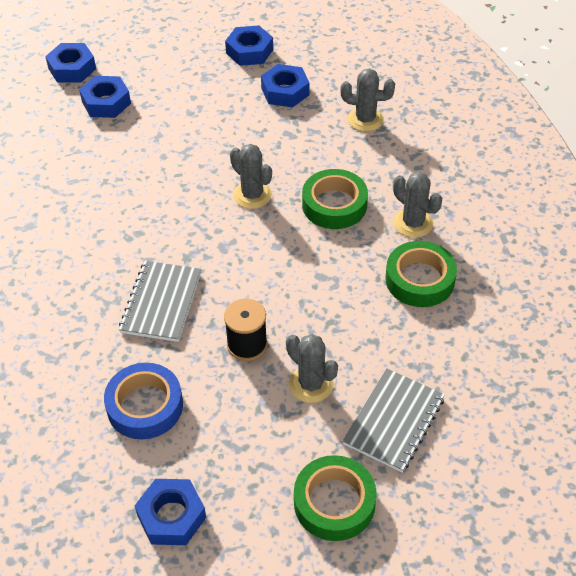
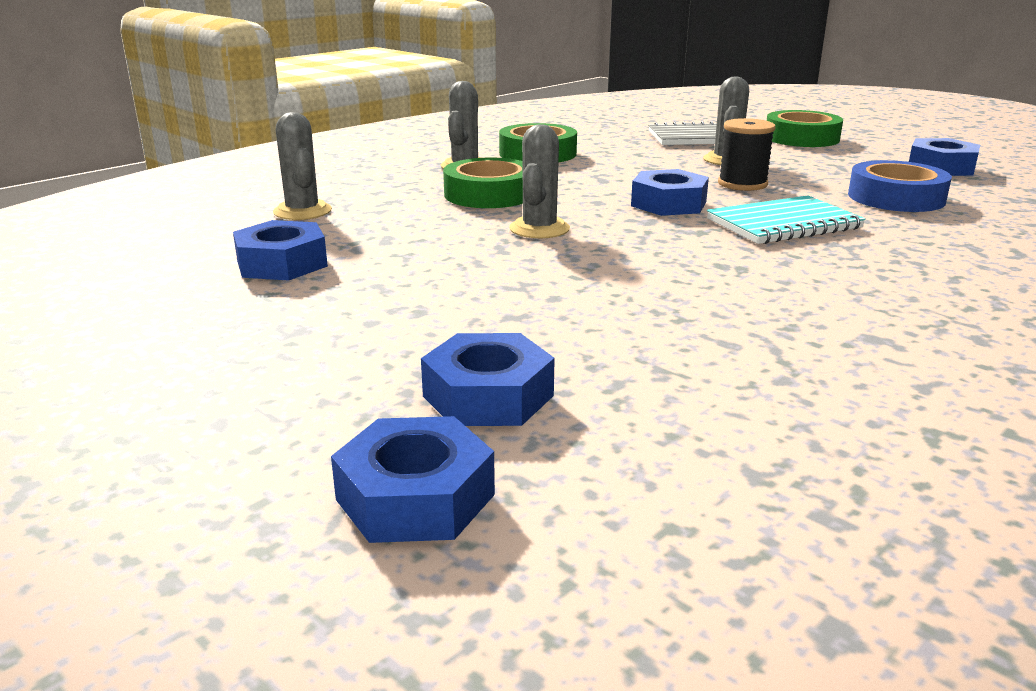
camera: 125 degrees left, 25 degrees down
grey notebook [119,261,201,342] -> turquoise notebook [707,195,866,244]
blue nut [225,25,273,66] -> blue nut moved to [631,169,709,216]

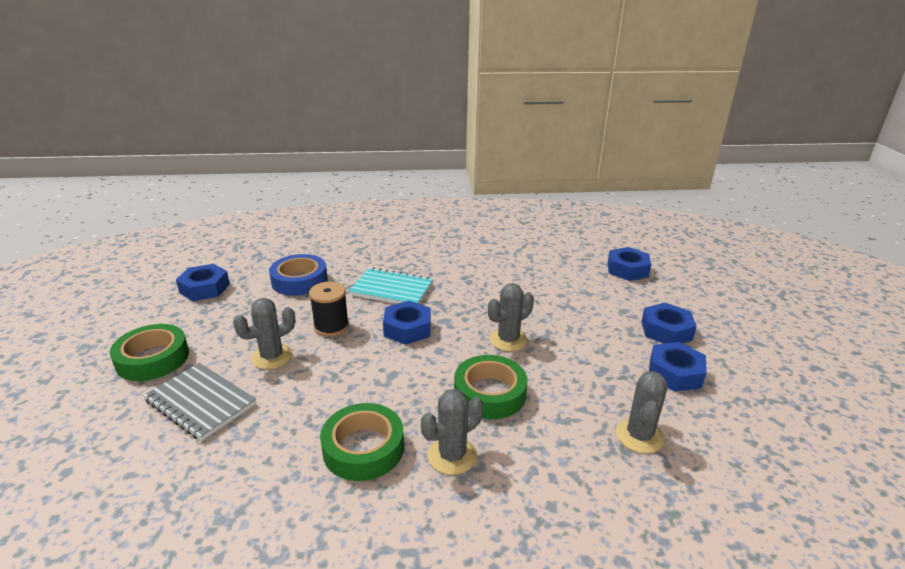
camera: 140 degrees left, 5 degrees up
blue nut [331,416,495,543] -> blue nut moved to [641,303,697,344]

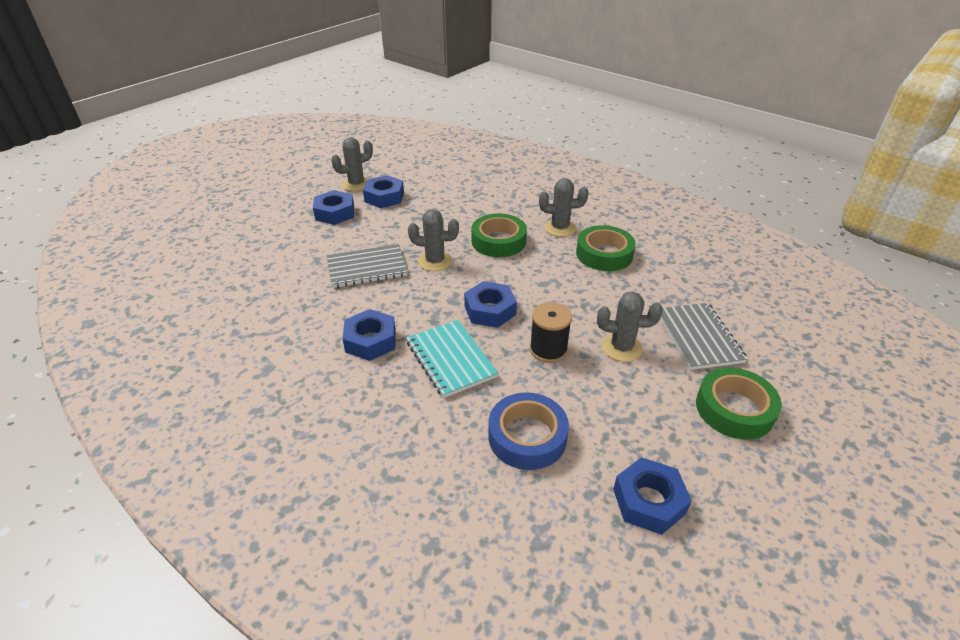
camera: 135 degrees left, 10 degrees up
blue nut [608,247,651,281] -> blue nut moved to [343,309,396,361]
grey cactus [616,371,668,454] -> grey cactus moved to [331,137,373,191]
none -> grey notebook [327,244,408,288]

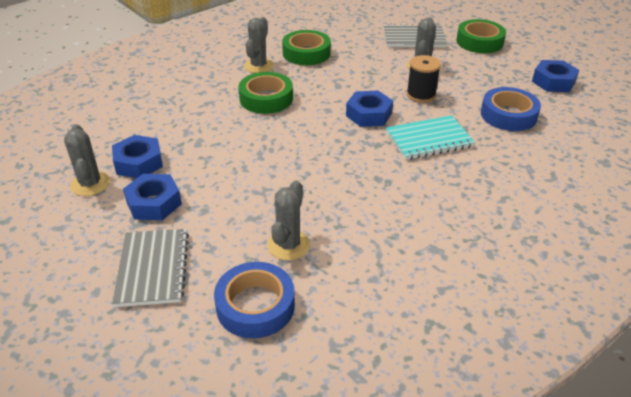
camera: 80 degrees left, 0 degrees up
grey notebook [327,244,408,288] -> grey notebook moved to [112,229,189,307]
blue nut [343,309,396,361] -> none
grey cactus [408,209,459,271] -> grey cactus moved to [267,180,310,260]
none -> blue tape [214,262,295,339]

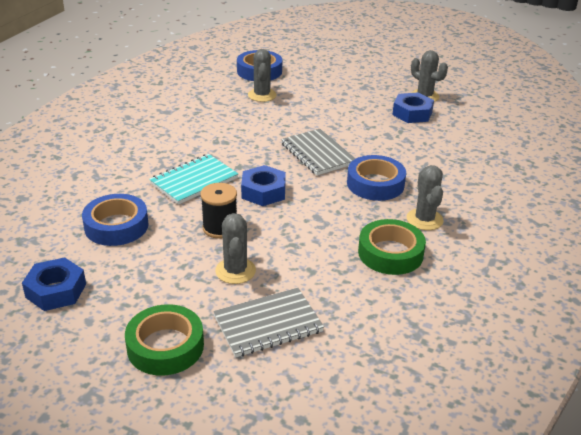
camera: 155 degrees right, 5 degrees down
grey notebook [112,229,189,307] -> grey notebook moved to [281,129,356,175]
blue nut [123,174,182,220] -> none
green tape [239,72,293,114] -> blue tape [347,155,406,201]

